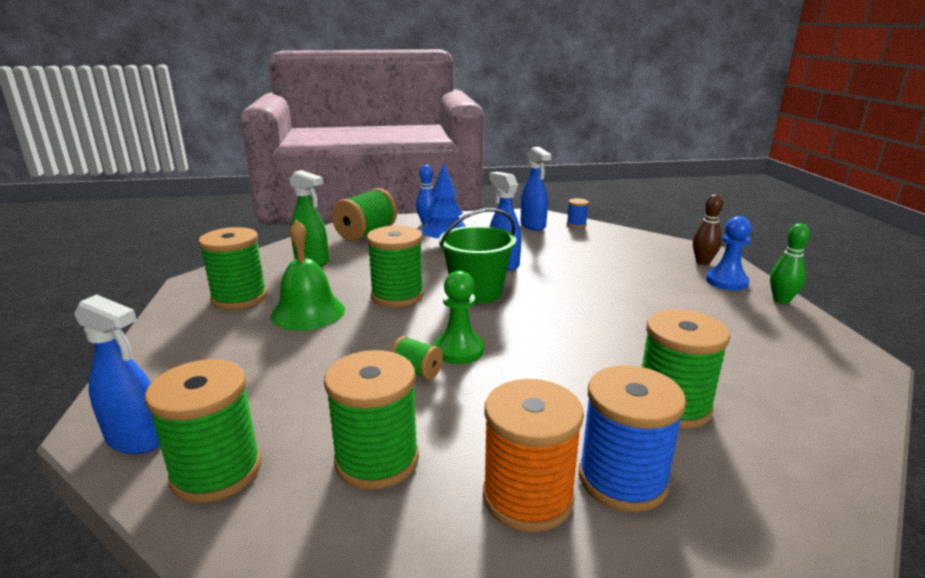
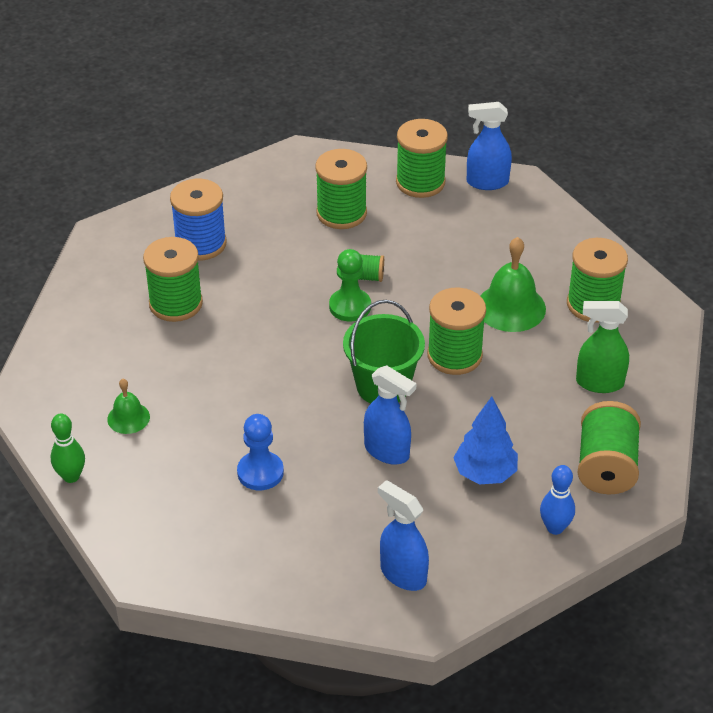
camera: 155 degrees right, 20 degrees up
orange spool [483,379,584,532] -> none
blue spool [567,198,589,228] -> none
brown bowling pin [693,194,723,265] -> none
blue pawn [706,216,752,290] -> blue pawn moved to [237,414,284,490]
none -> green bell [107,379,150,434]

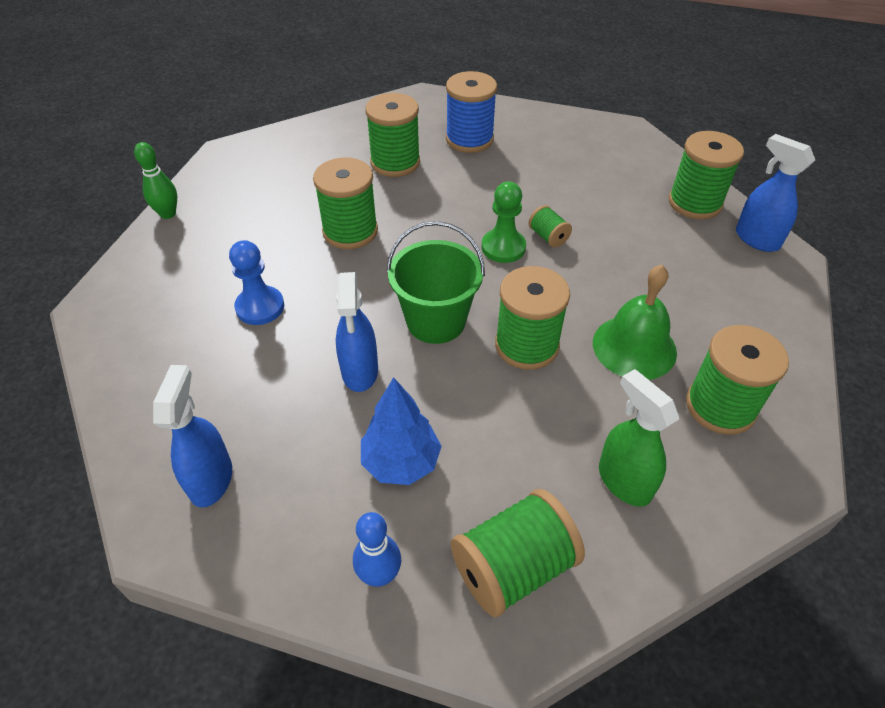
camera: 50 degrees right, 5 degrees up
green bell [107,379,150,434] -> none
green spool [315,149,367,229] -> green spool moved to [313,158,378,249]

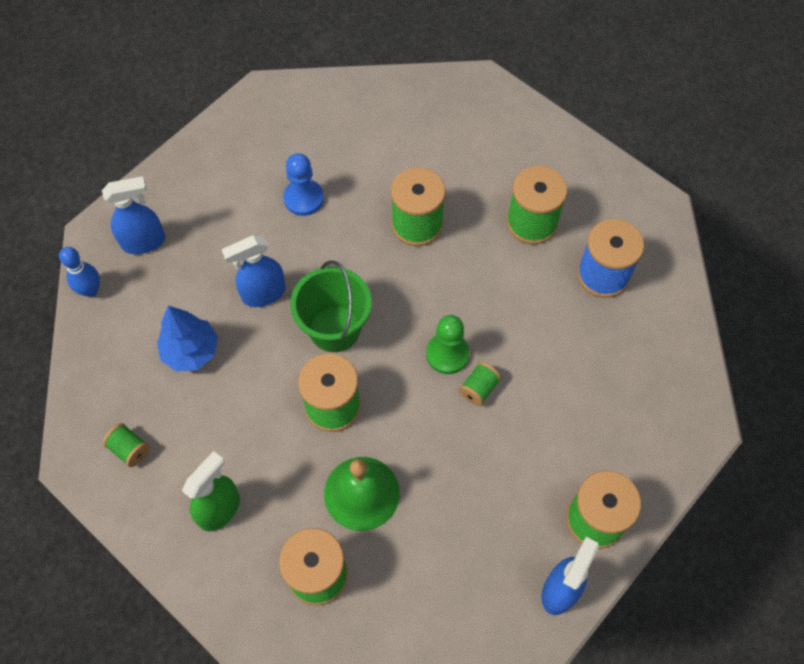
camera: 70 degrees right, 15 degrees up
green bowling pin [134,142,177,219] -> none
blue bowling pin [353,512,401,587] -> blue bowling pin moved to [59,247,100,297]
green spool [451,489,585,617] -> green spool [103,423,150,467], size x0.50

